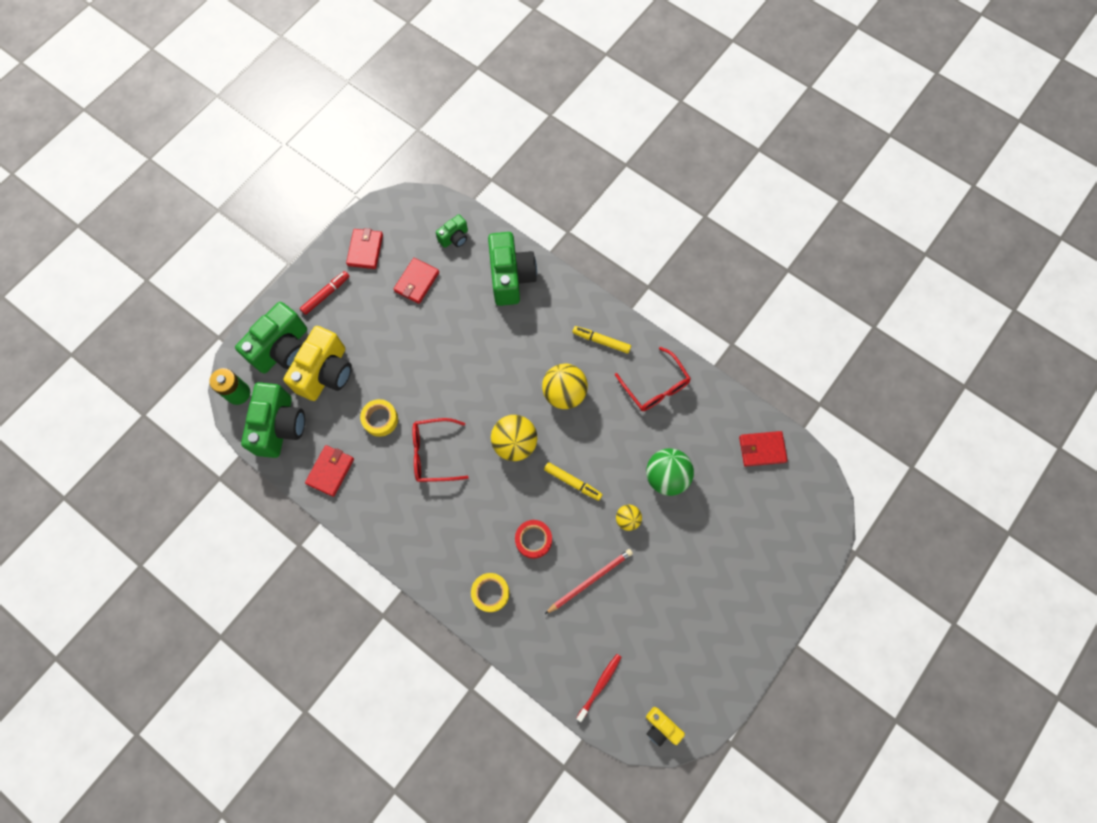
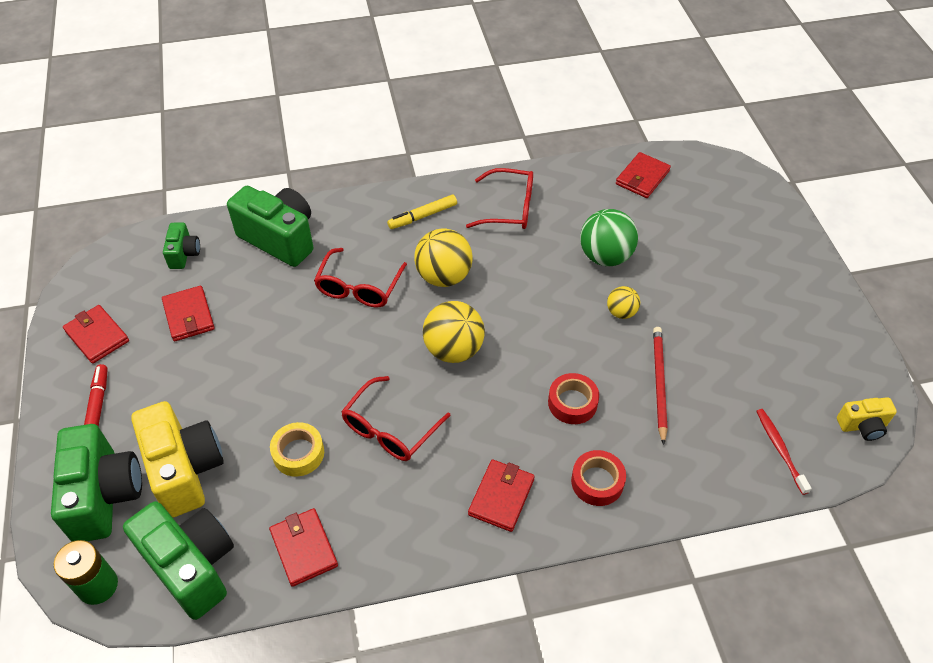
camera: 50 degrees left, 20 degrees down
yellow tape [471,573,509,612] -> red tape [571,450,626,506]
yellow marker [544,462,603,501] -> none
none -> red glasses [314,248,407,308]
none -> red wallet [468,459,535,532]

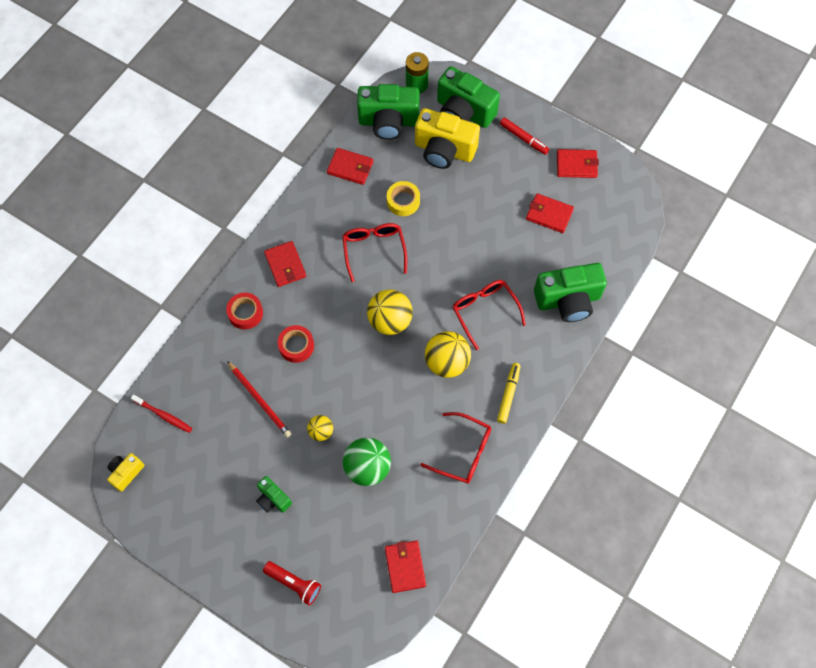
camera: 135 degrees right, 15 degrees up
green camera [163,222,200,269] -> green camera moved to [256,476,292,513]
red glasses [466,168,533,229] -> red glasses turned 120 degrees counterclockwise [420,412,491,484]
none -> red flashlight [263,561,321,605]

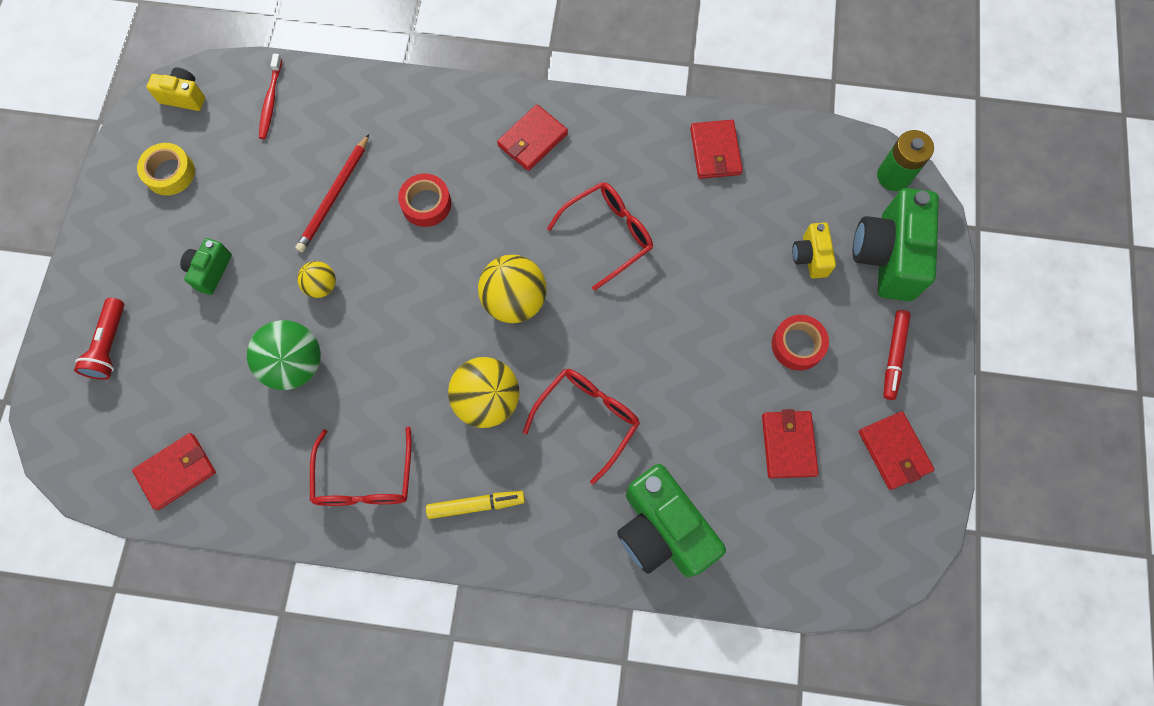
camera: 65 degrees right, 5 degrees up
red tape [226,293,263,329] -> red tape moved to [772,315,829,371]
green camera [357,84,420,140] -> none
yellow tape [387,181,420,216] -> yellow tape moved to [137,143,195,195]
yellow camera [415,108,480,169] -> yellow camera [792,222,836,279], size x0.51

